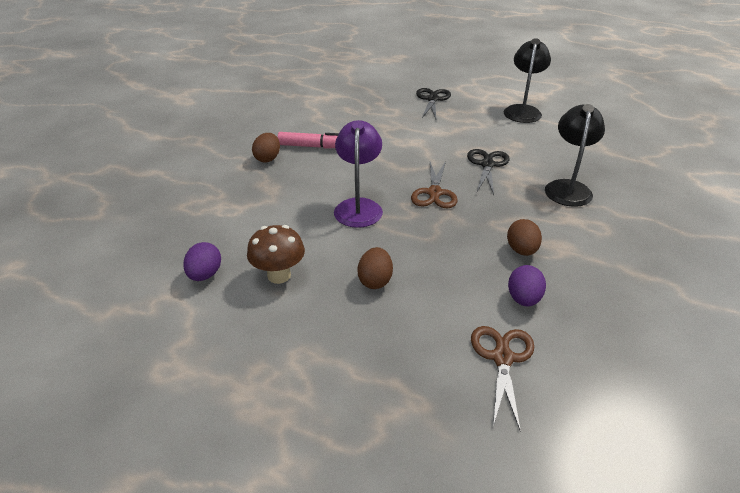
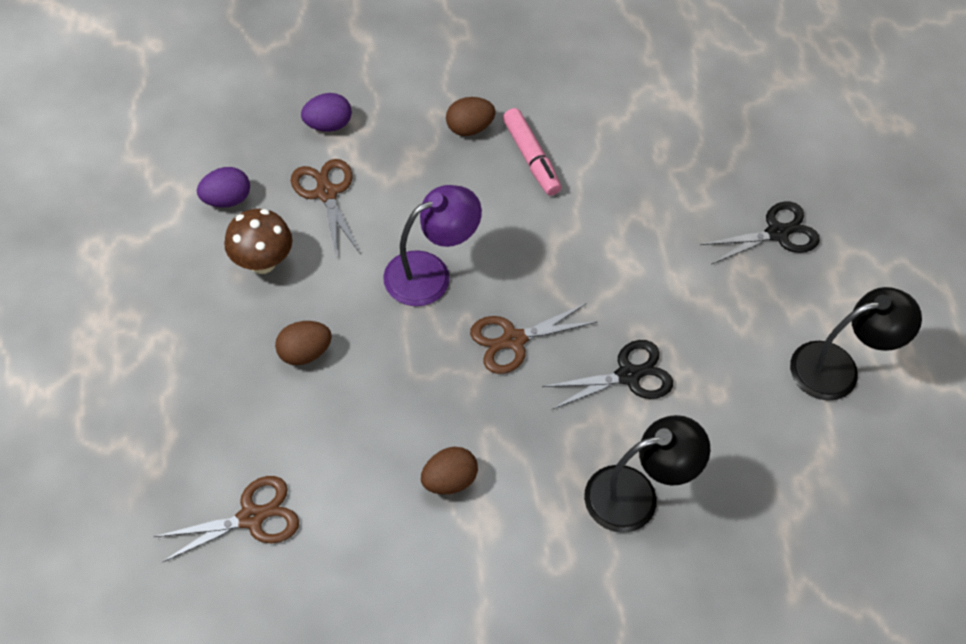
camera: 55 degrees right, 20 degrees up
purple egg [508,265,546,306] -> purple egg moved to [301,93,352,132]
none -> brown scissors [291,159,360,258]

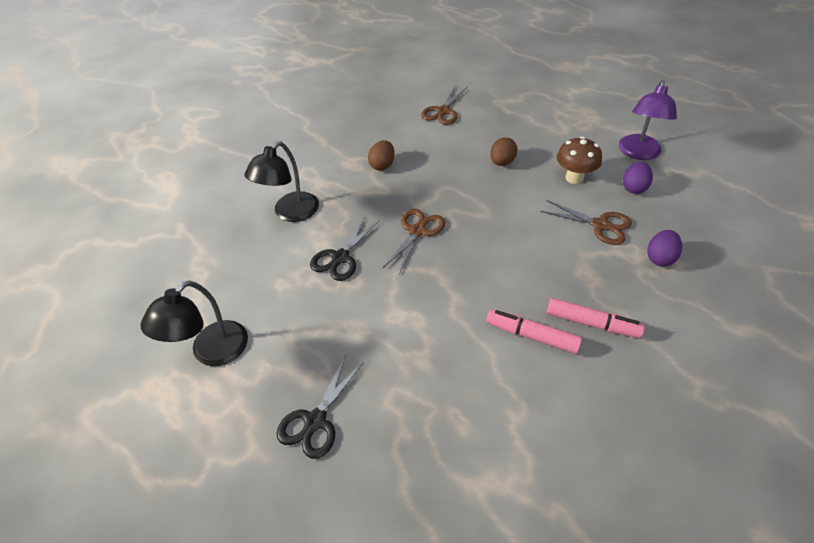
camera: 145 degrees right, 10 degrees down
purple lamp [383,185,482,306] -> purple lamp moved to [619,80,677,160]
brown egg [446,97,496,136] -> pink marker [547,298,645,338]

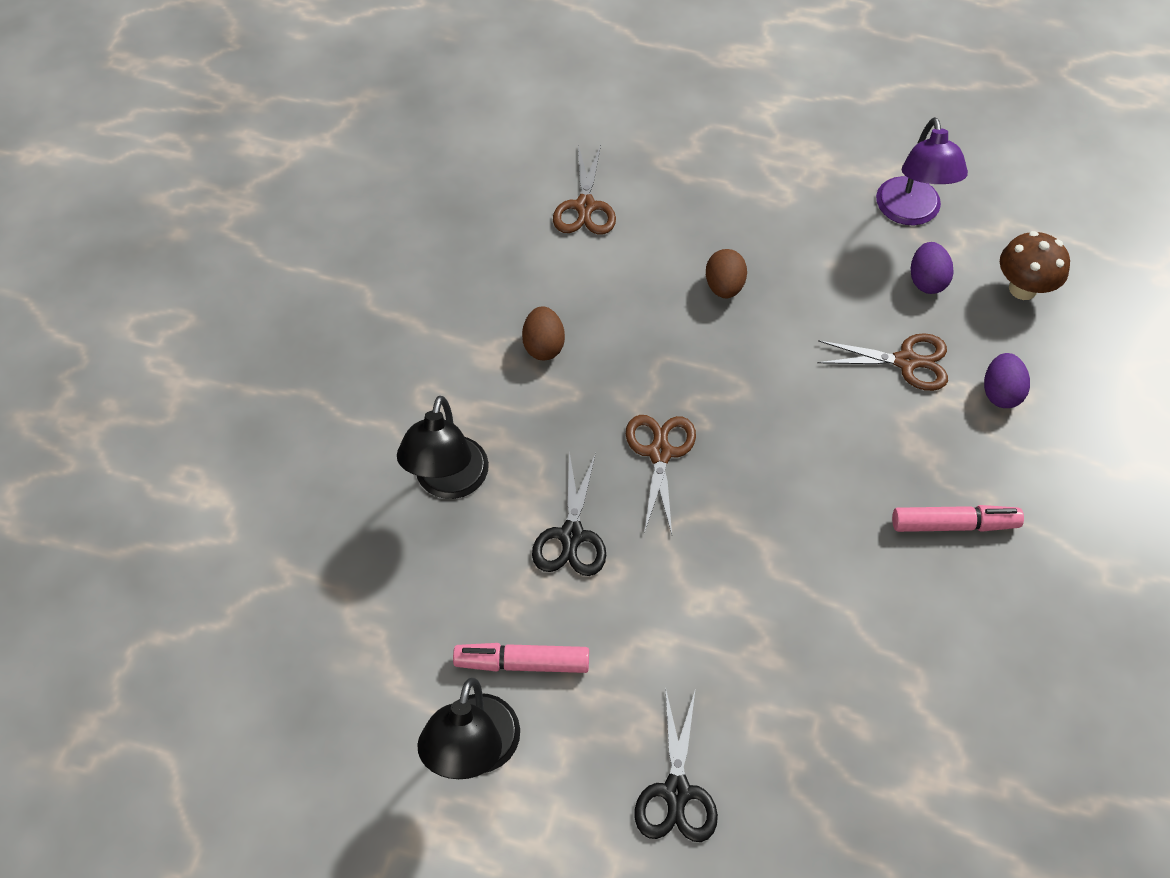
camera: 25 degrees left, 10 degrees up
pink marker [486,309,582,354] -> pink marker moved to [453,643,589,673]
brown mushroom [557,136,602,184] -> brown mushroom moved to [1000,231,1070,300]

